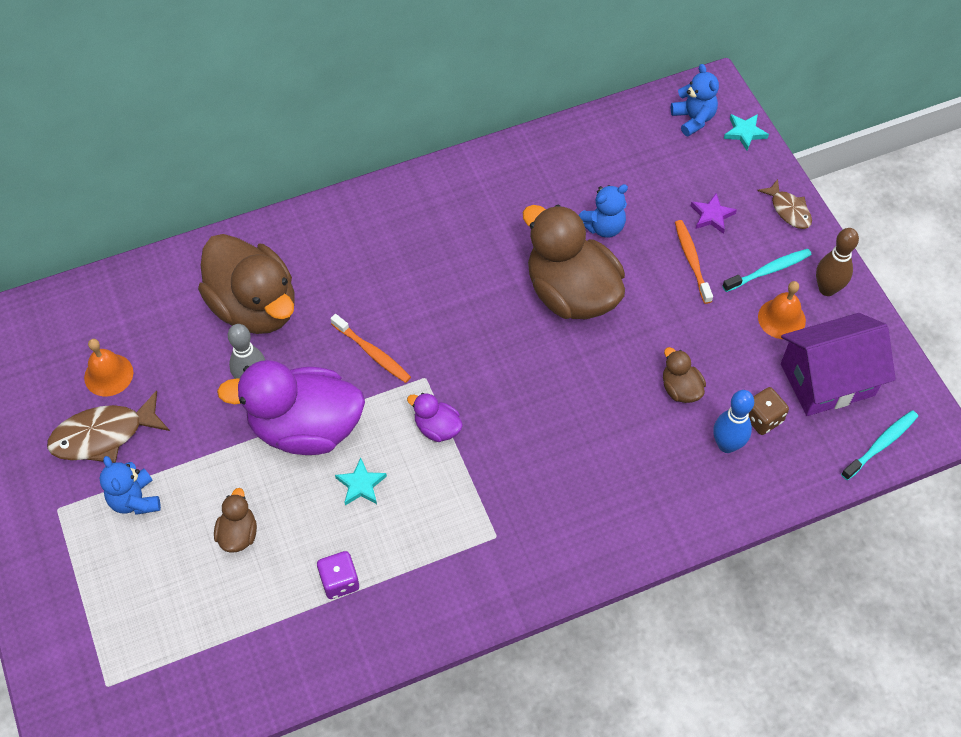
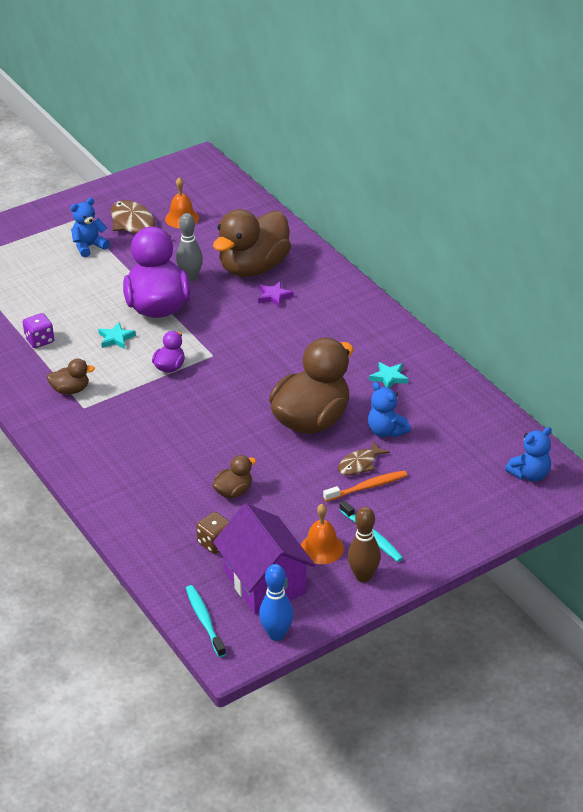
camera: 80 degrees right, 20 degrees down
brown duck [214,488,257,553] -> brown duck moved to [46,359,95,394]
orange toothbrush [330,314,411,383] -> none
purple star [691,193,737,234] -> purple star moved to [258,281,294,308]
blue bowling pin [713,390,754,453] -> blue bowling pin moved to [259,564,294,641]
turquoise star [724,114,769,151] -> turquoise star moved to [369,362,408,388]
brown fish [757,179,812,229] -> brown fish moved to [338,441,390,476]
turquoise toothbrush [841,410,918,480] -> turquoise toothbrush turned 150 degrees counterclockwise [186,585,226,657]

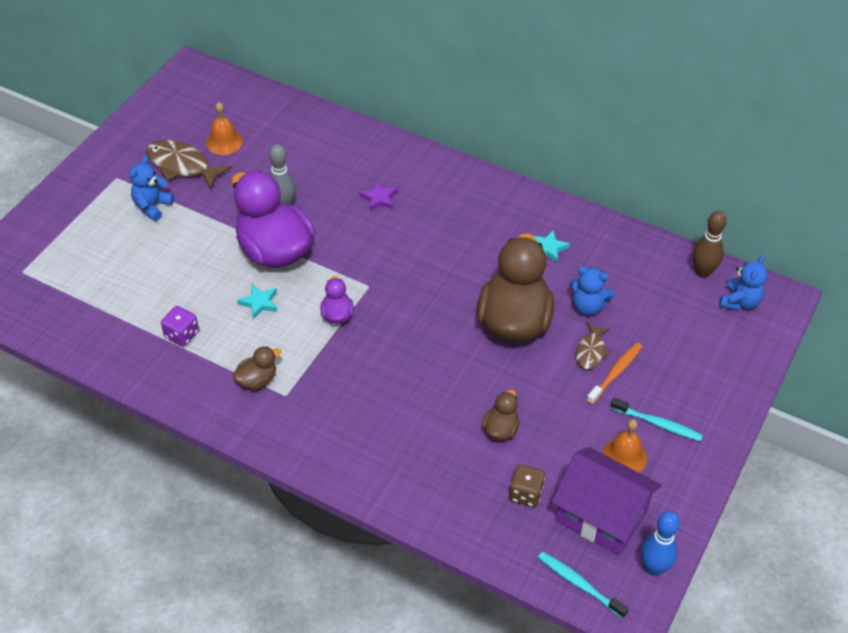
camera: 30 degrees left, 10 degrees up
brown duck [213,209,291,277] -> none
brown bowling pin [348,507,381,583] -> brown bowling pin moved to [693,211,727,278]

